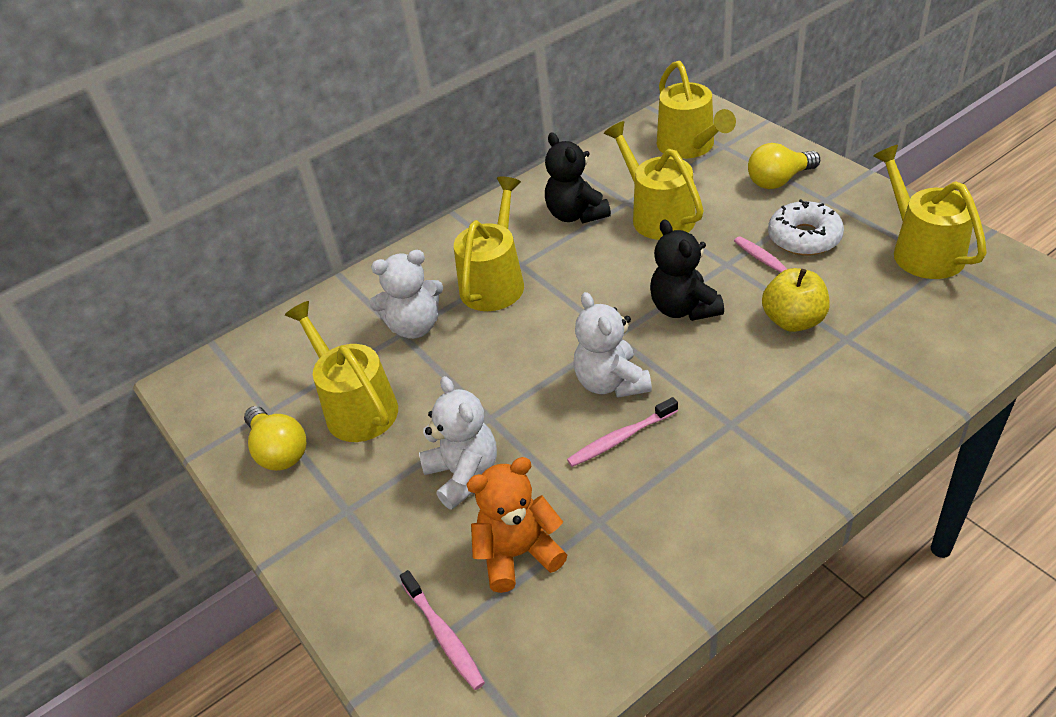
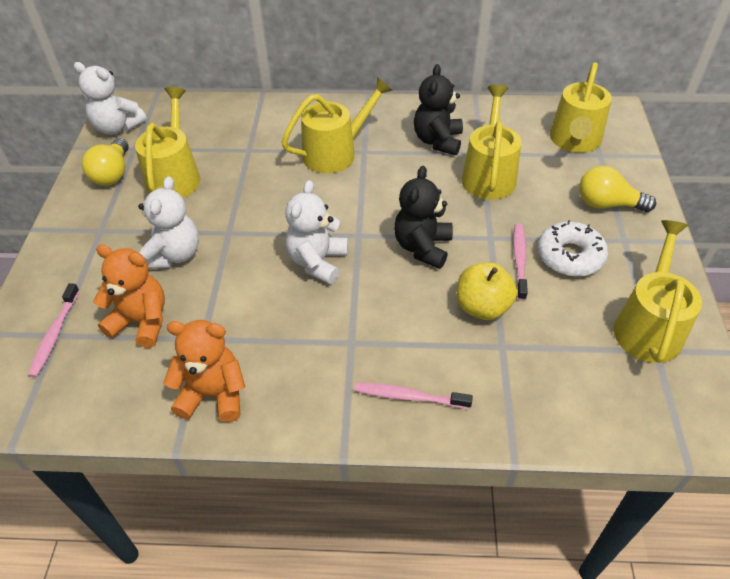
camera: 35 degrees right, 5 degrees up
white teddy bear [369,250,443,339] -> white teddy bear moved to [74,62,147,135]
pink toothbrush [567,397,678,467] -> pink toothbrush moved to [354,383,473,409]
none -> orange teddy bear [163,320,245,422]

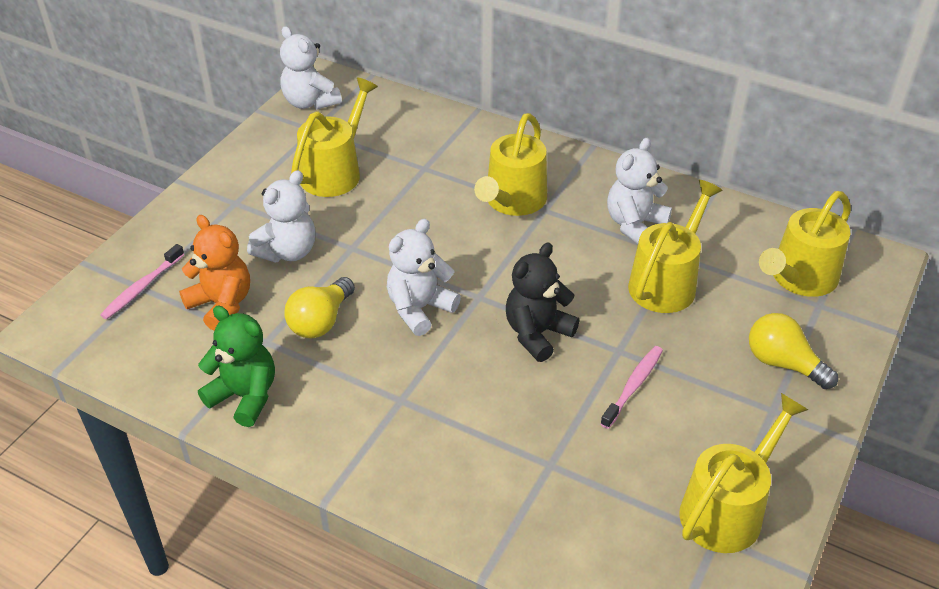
camera: 25 degrees right, 5 degrees down
yellow light bulb [82,138,128,186] -> yellow light bulb moved to [284,277,355,339]
orange teddy bear [163,320,245,422] -> green teddy bear [198,306,275,427]
yellow watering can [281,77,393,173] -> yellow watering can turned 120 degrees clockwise [474,113,547,216]
pink toothbrush [354,383,473,409] -> none
black teddy bear [414,64,463,155] -> white teddy bear [607,137,672,244]
yellow apple [457,262,517,320] -> none
white donut [538,220,608,277] -> none

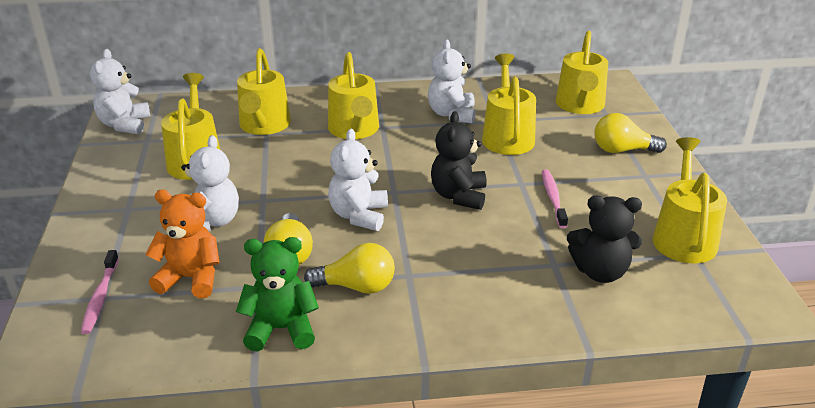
camera: 35 degrees left, 10 degrees down
white teddy bear [280,26,342,110] -> white teddy bear turned 75 degrees clockwise [90,49,150,134]
none -> yellow watering can [237,48,291,135]
none -> yellow light bulb [304,243,395,294]
none -> black teddy bear [567,195,642,283]

